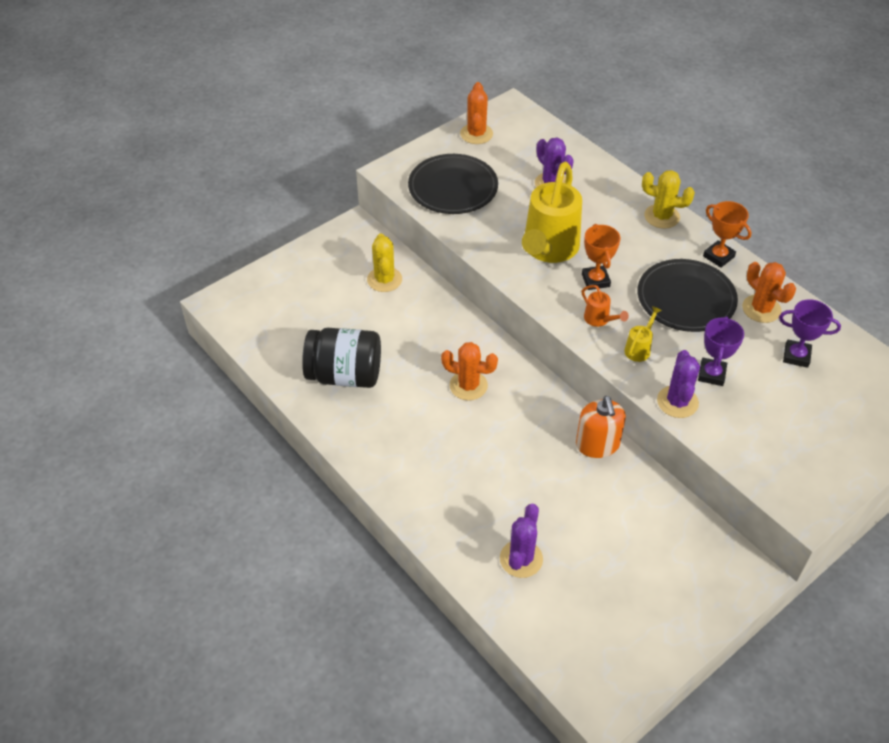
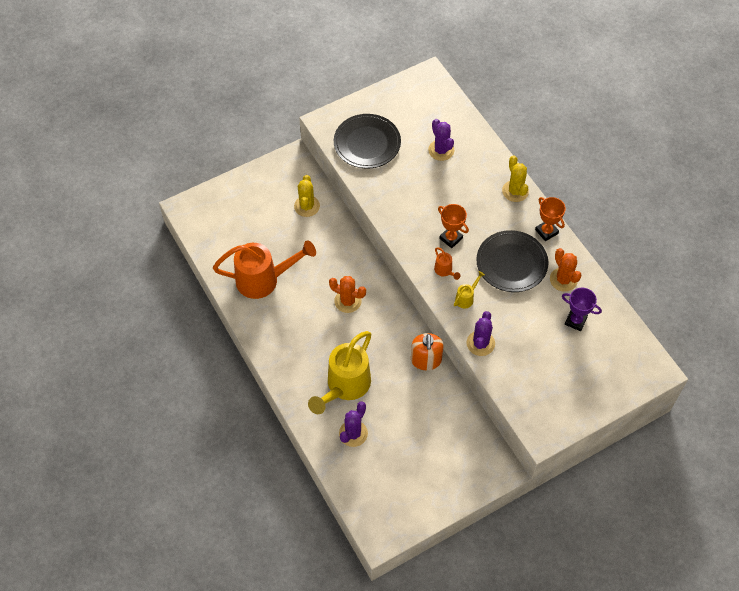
camera: 10 degrees right, 10 degrees up
black jar [302,328,381,388] -> orange watering can [213,240,316,299]
orange cactus [460,82,493,144] -> none
yellow watering can [522,162,582,263] -> yellow watering can moved to [308,331,371,414]
orange trophy [582,224,621,290] -> orange trophy turned 45 degrees counterclockwise [438,204,469,248]
yellow cactus [642,170,695,229] -> yellow cactus turned 45 degrees clockwise [502,156,529,202]
purple trophy [698,316,744,386] -> none

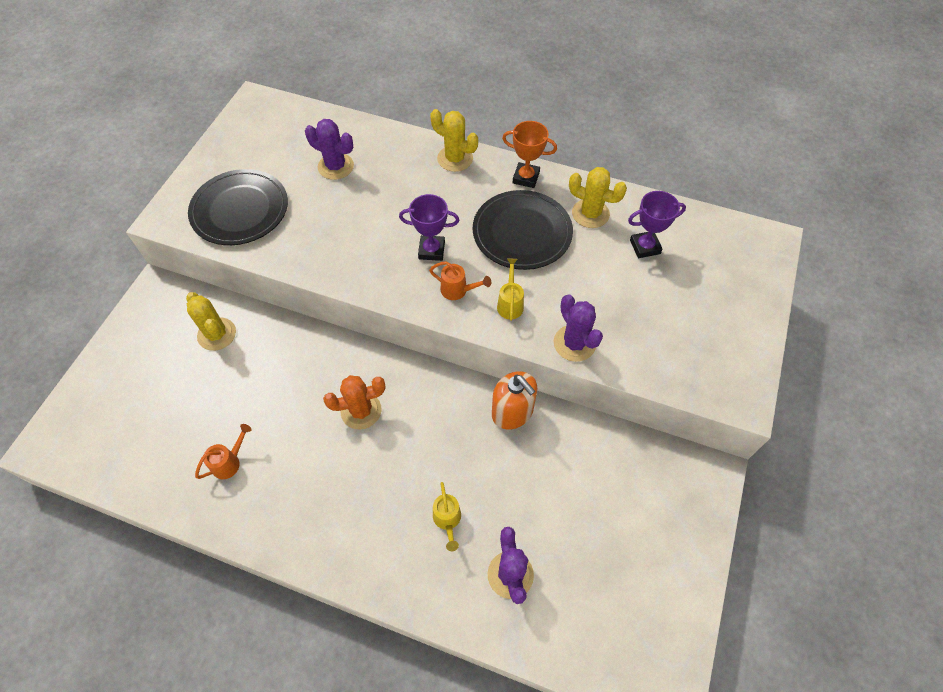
camera: 40 degrees left, 0 degrees up
orange watering can [213,240,316,299] -> orange watering can [195,424,252,479], size x0.42
yellow watering can [308,331,371,414] -> yellow watering can [433,482,461,551], size x0.42
orange trophy [438,204,469,248] -> purple trophy [399,194,459,261]
orange cactus [550,248,582,292] -> yellow cactus [569,167,627,228]

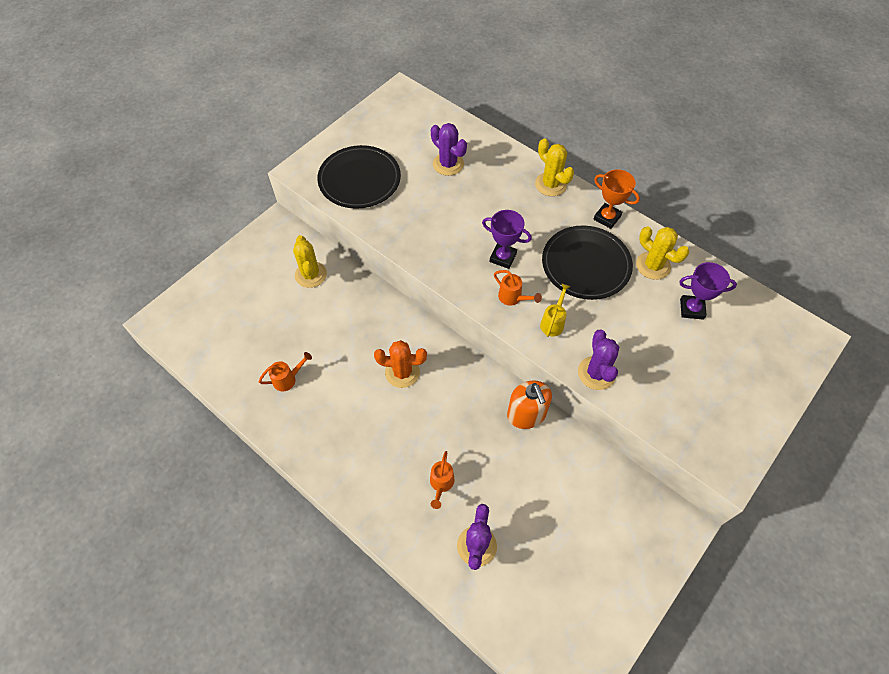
camera: 20 degrees right, 0 degrees up
yellow watering can [433,482,461,551] -> orange watering can [430,451,455,509]

